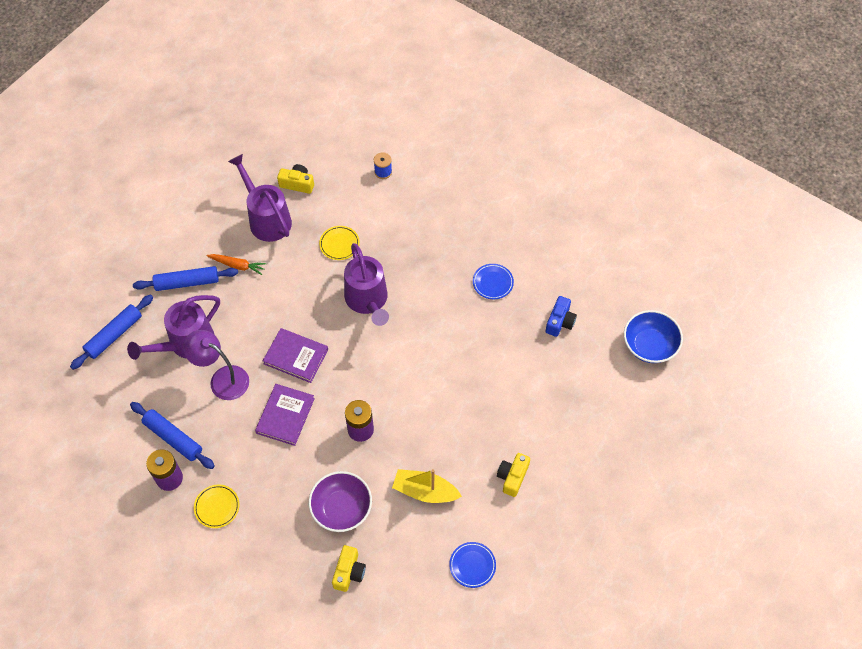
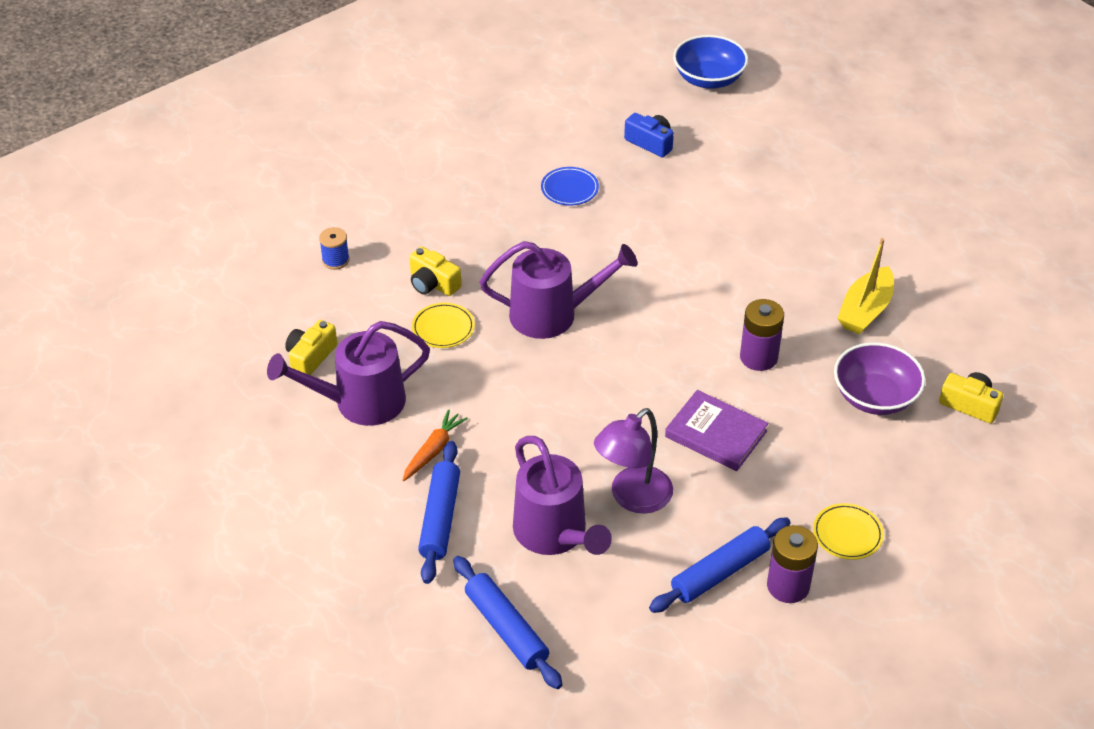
camera: 75 degrees left, 15 degrees down
purple book [263,328,328,383] -> none
blue plate [449,542,496,588] -> none
yellow camera [497,453,530,497] -> yellow camera moved to [409,246,461,296]

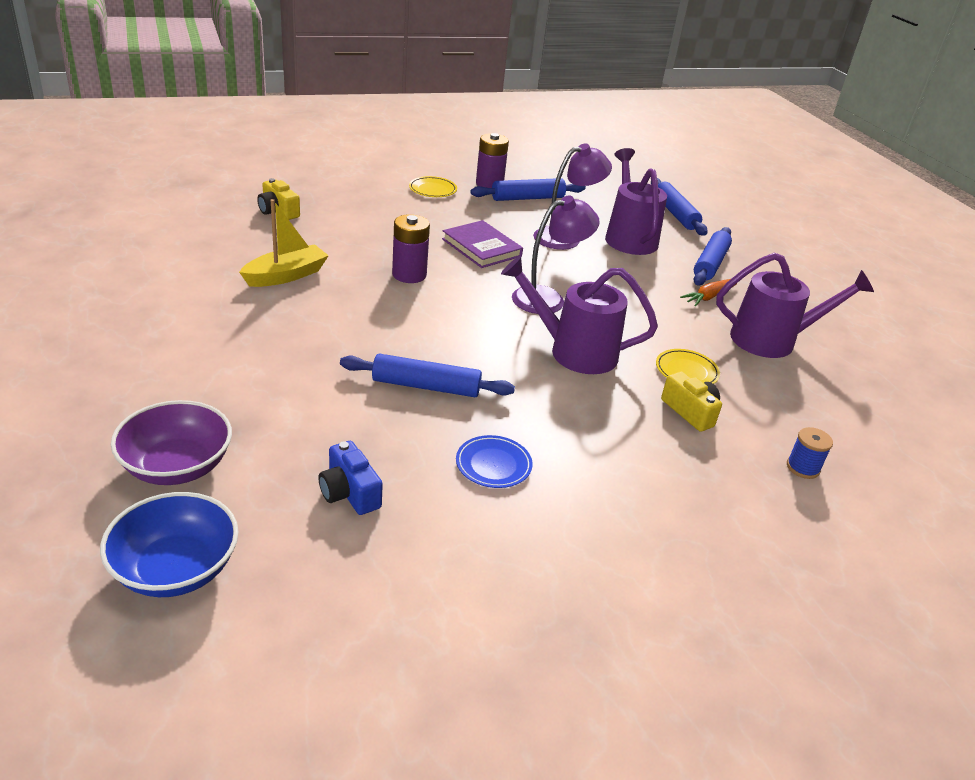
camera: 165 degrees left, 10 degrees down
yellow camera [285,320,337,375] -> none
purple bowl [834,342,926,415] -> purple bowl moved to [111,400,232,485]
none -> blue rolling pin [340,354,515,397]
none -> purple lamp [512,196,600,314]

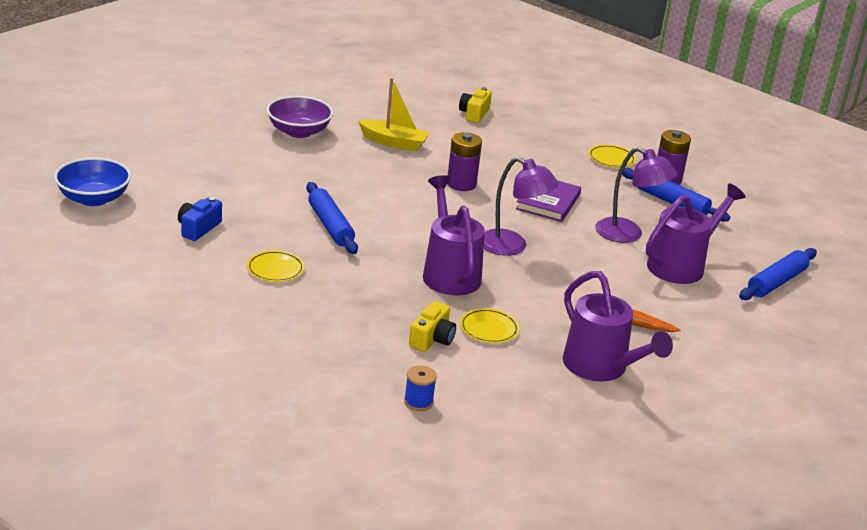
camera: 60 degrees right, 5 degrees down
purple bowl [111,400,232,485] -> purple bowl moved to [267,96,333,138]
blue plate [456,435,533,488] -> yellow plate [247,250,305,282]
blue rolling pin [693,227,732,286] -> none

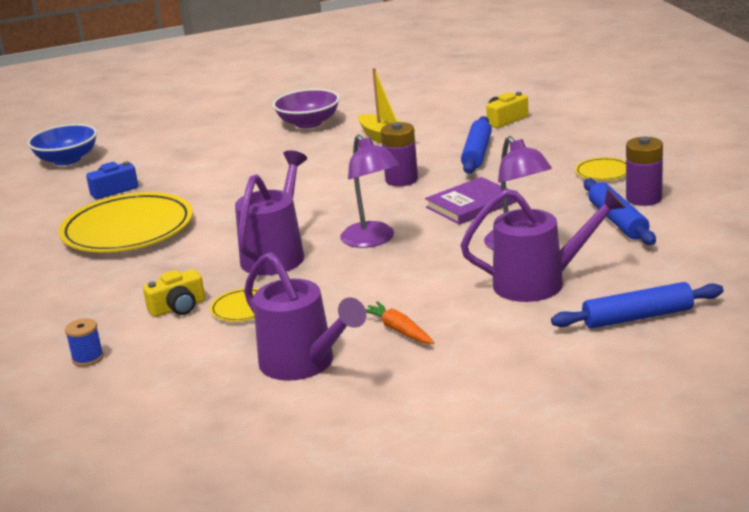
camera: 40 degrees right, 5 degrees down
yellow plate [247,250,305,282] -> yellow plate [59,192,193,252], size x2.32
blue rolling pin [306,182,358,254] -> blue rolling pin moved to [461,116,492,174]
purple watering can [563,271,673,381] -> purple watering can turned 45 degrees counterclockwise [244,252,366,381]

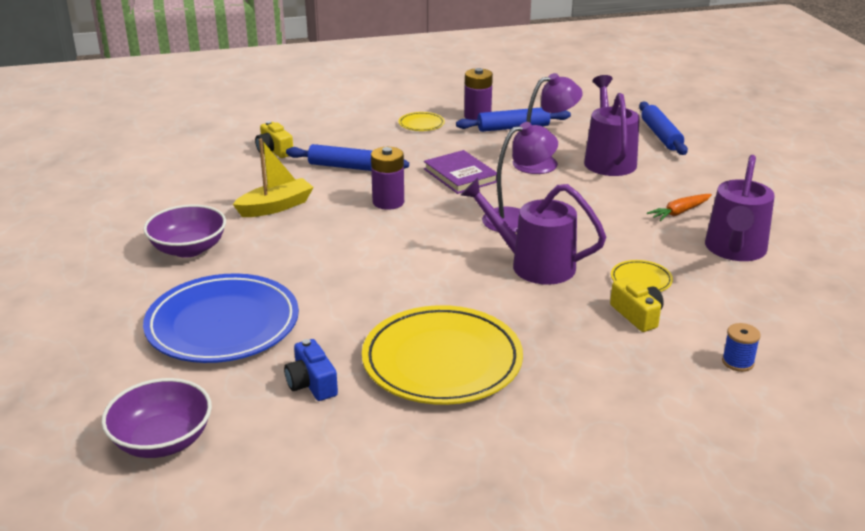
camera: 90 degrees left, 5 degrees up
blue bowl [28,124,97,165] -> purple bowl [101,378,212,458]
purple watering can [244,252,366,381] -> purple watering can turned 150 degrees clockwise [705,155,775,261]
none -> blue plate [143,273,299,363]

